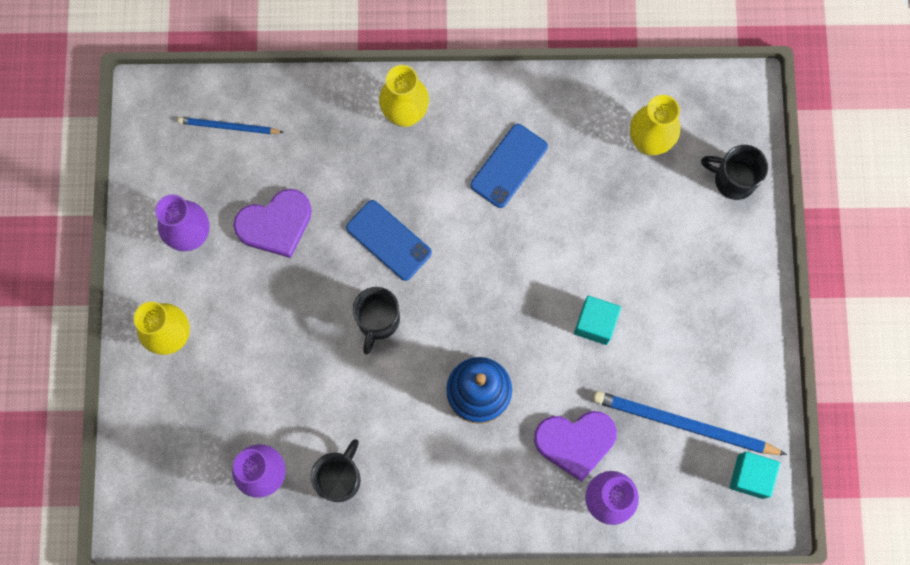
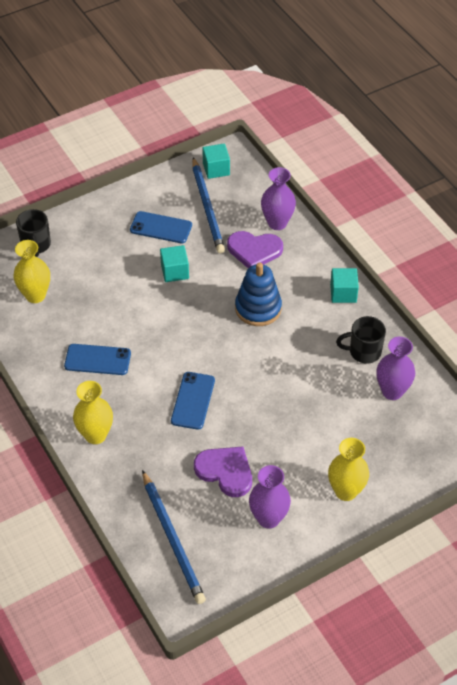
camera: 120 degrees left, 25 degrees down
blue pencil [178,117,284,134] -> blue pencil [142,470,206,604], size x1.78
black mug [353,287,400,355] -> none
purple heart [534,411,617,482] -> purple heart turned 135 degrees clockwise [227,231,283,268]
none -> blue phone [130,211,192,243]
none -> turquoise cube [330,268,359,303]

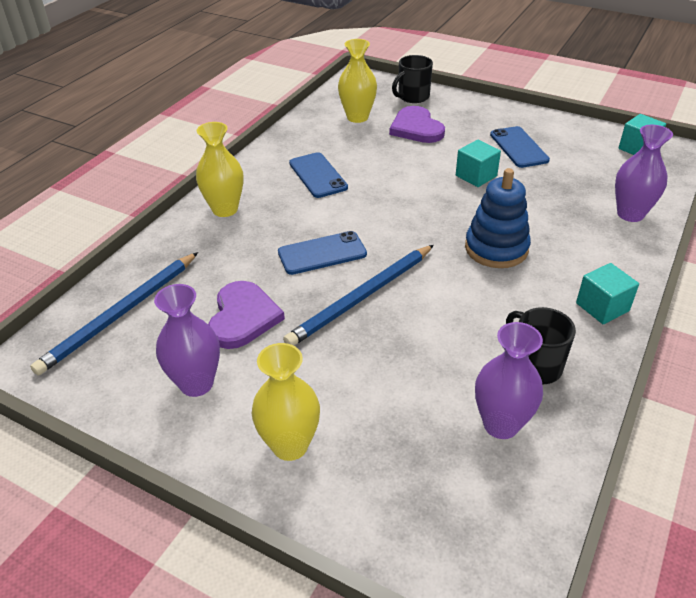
camera: 60 degrees right, 10 degrees down
blue pencil [192,157,225,253] -> blue pencil moved to [283,245,434,346]
purple heart [227,231,283,268] -> purple heart moved to [389,106,445,143]

